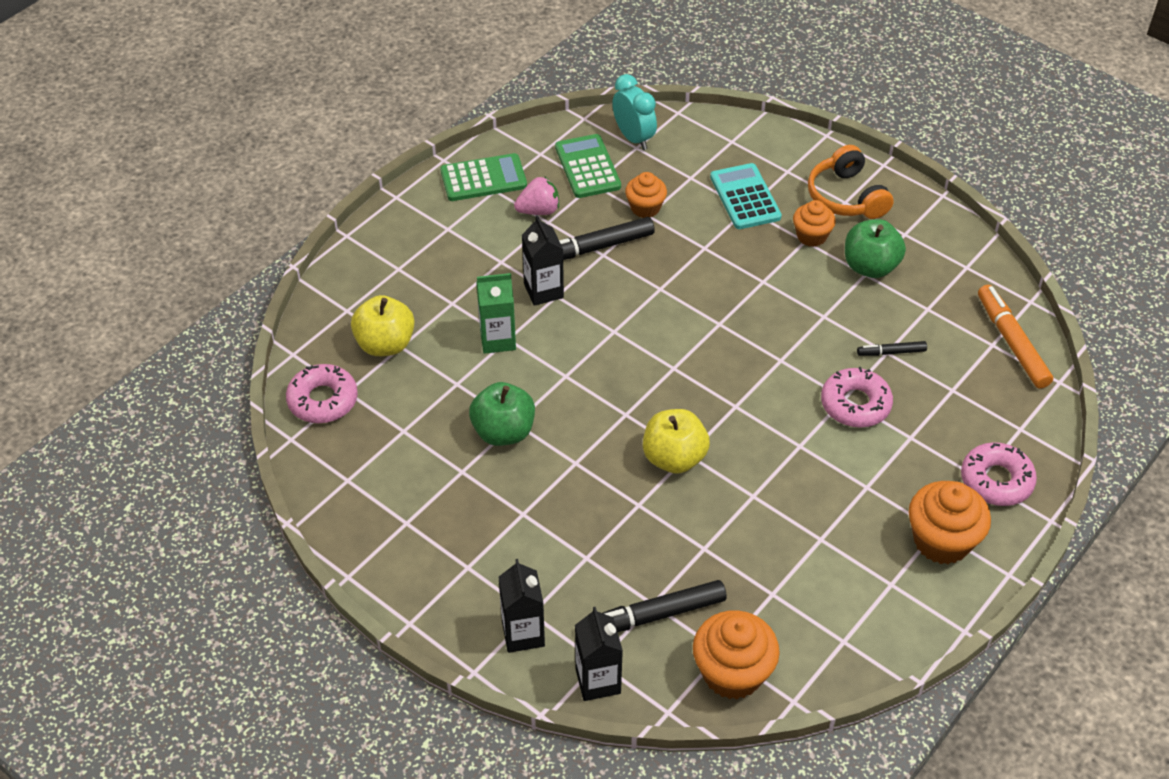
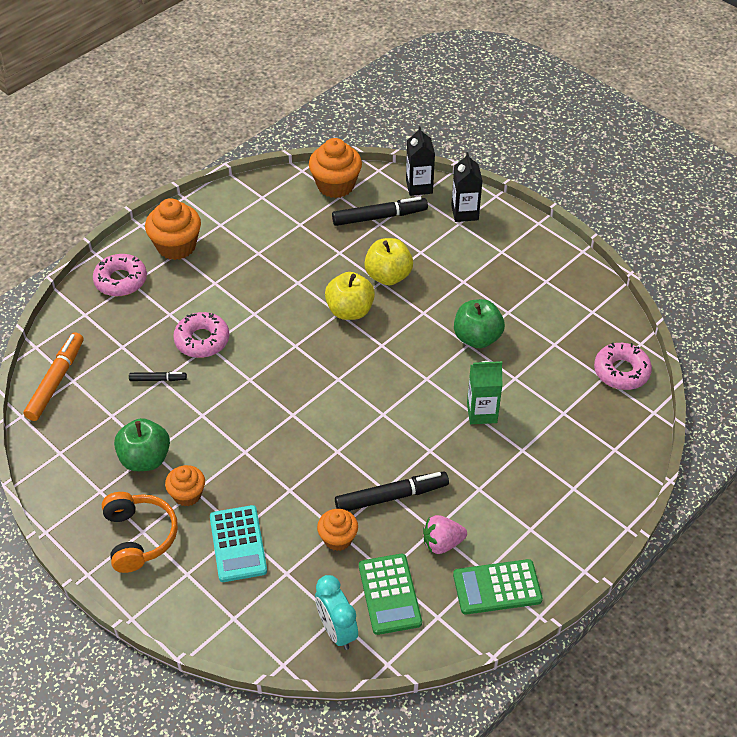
camera: 175 degrees left, 0 degrees up
yellow apple [351,295,414,356] -> yellow apple moved to [364,238,413,285]
black carton [522,215,564,306] -> none
orange marker [978,285,1053,389] -> orange marker turned 150 degrees counterclockwise [23,332,83,421]

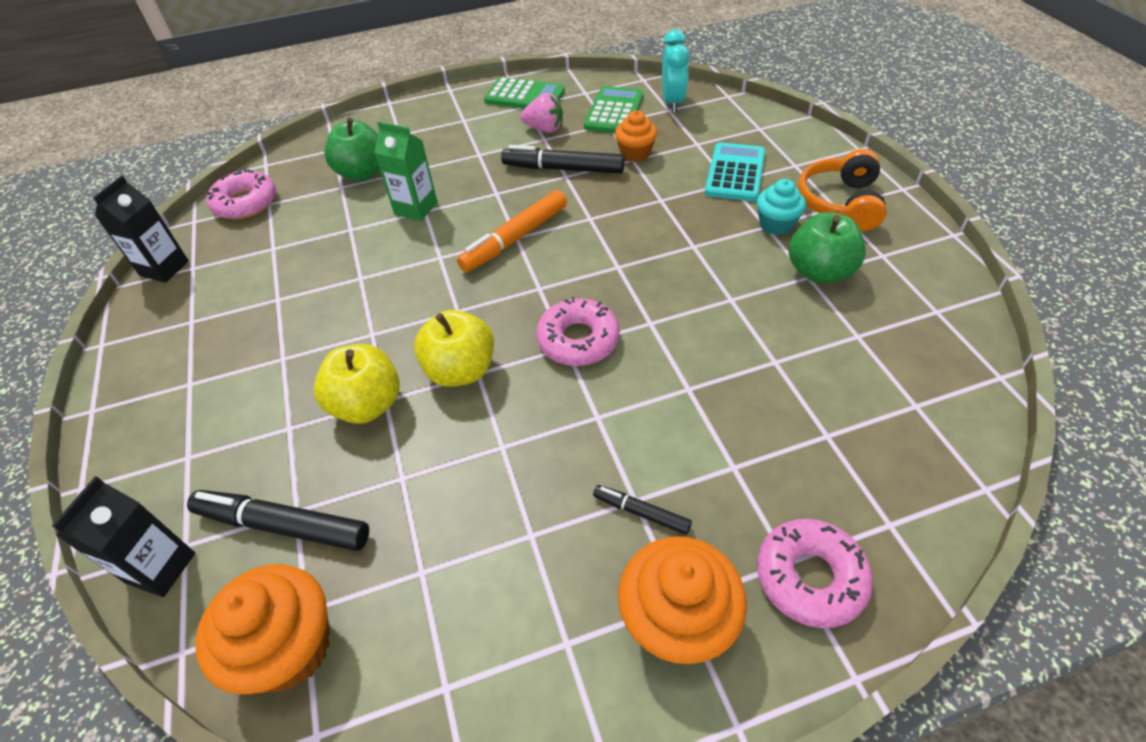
camera: 150 degrees left, 0 degrees up
orange marker [23,332,83,421] -> orange marker moved to [457,190,567,272]
black marker [129,372,187,381] -> black marker moved to [593,485,692,535]
orange cupcake [165,465,205,506] -> turquoise cupcake [757,179,806,235]
pink donut [173,312,229,358] -> pink donut moved to [536,297,620,366]
black carton [451,152,482,222] -> black carton moved to [93,176,189,283]
green apple [454,299,505,348] -> green apple moved to [324,118,380,181]

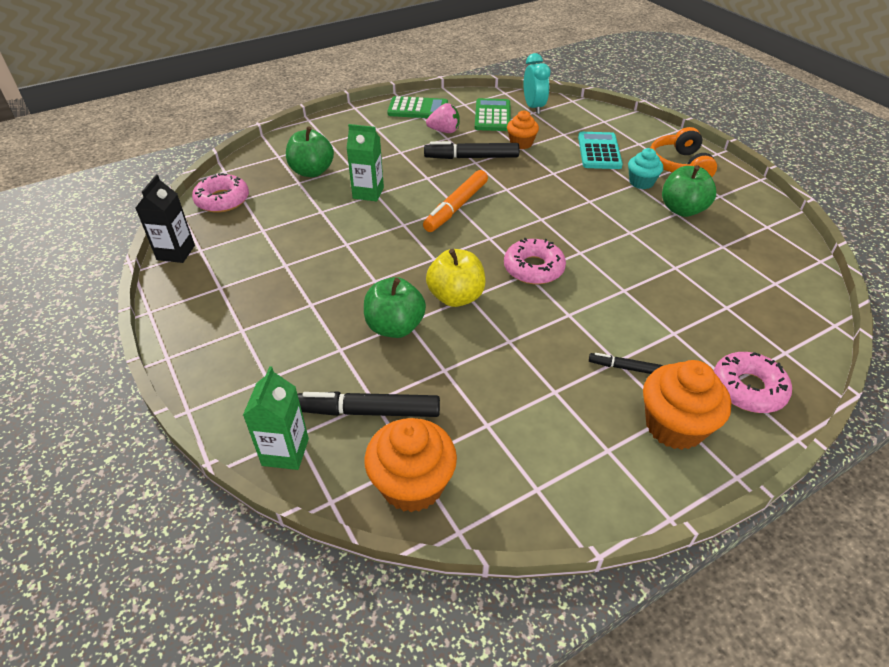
camera: 15 degrees left, 5 degrees down
black carton [52,476,195,597] -> green carton [243,366,309,470]
yellow apple [314,344,400,424] -> green apple [364,277,426,338]

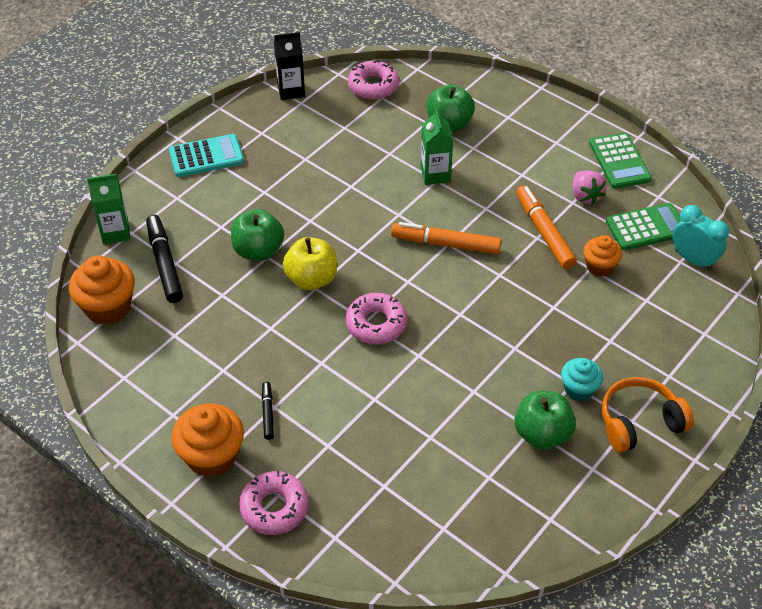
camera: 70 degrees right, 5 degrees up
black marker [424,141,520,159] -> orange marker [516,185,577,269]
turquoise clock [523,53,550,114] -> turquoise clock turned 105 degrees counterclockwise [672,205,729,271]
turquoise calculator [578,132,623,169] -> turquoise calculator moved to [169,134,244,177]

